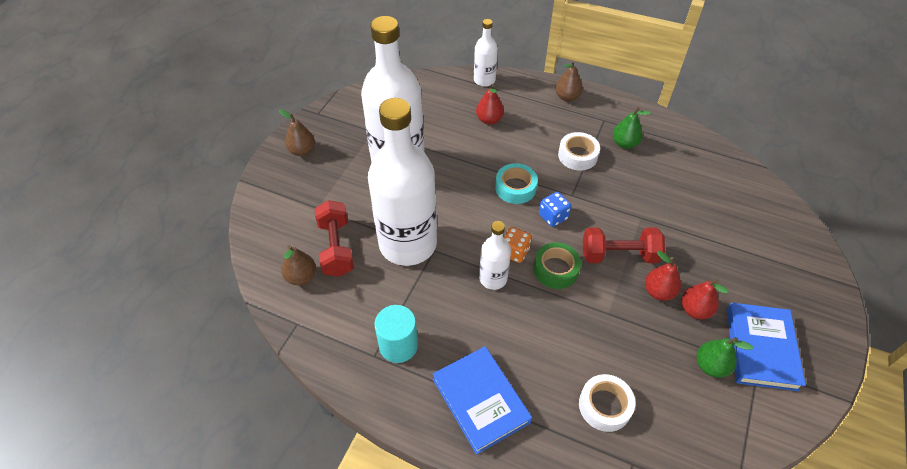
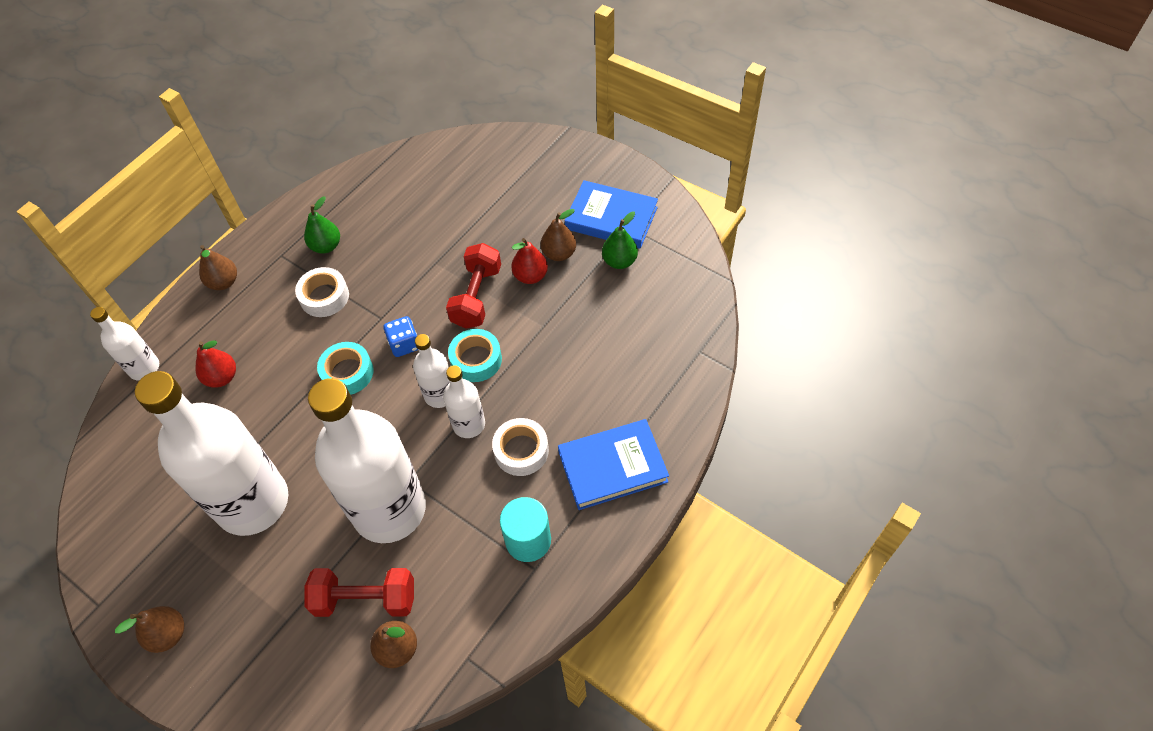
camera: 75 degrees left, 5 degrees up
orange dice [504,227,532,263] -> white bottle [413,334,450,408]
green tape [533,242,581,289] -> turquoise tape [448,329,502,382]
white tape [579,374,635,432] -> white tape moved to [492,418,549,476]
red pear [681,279,728,320] -> brown pear [541,209,576,261]

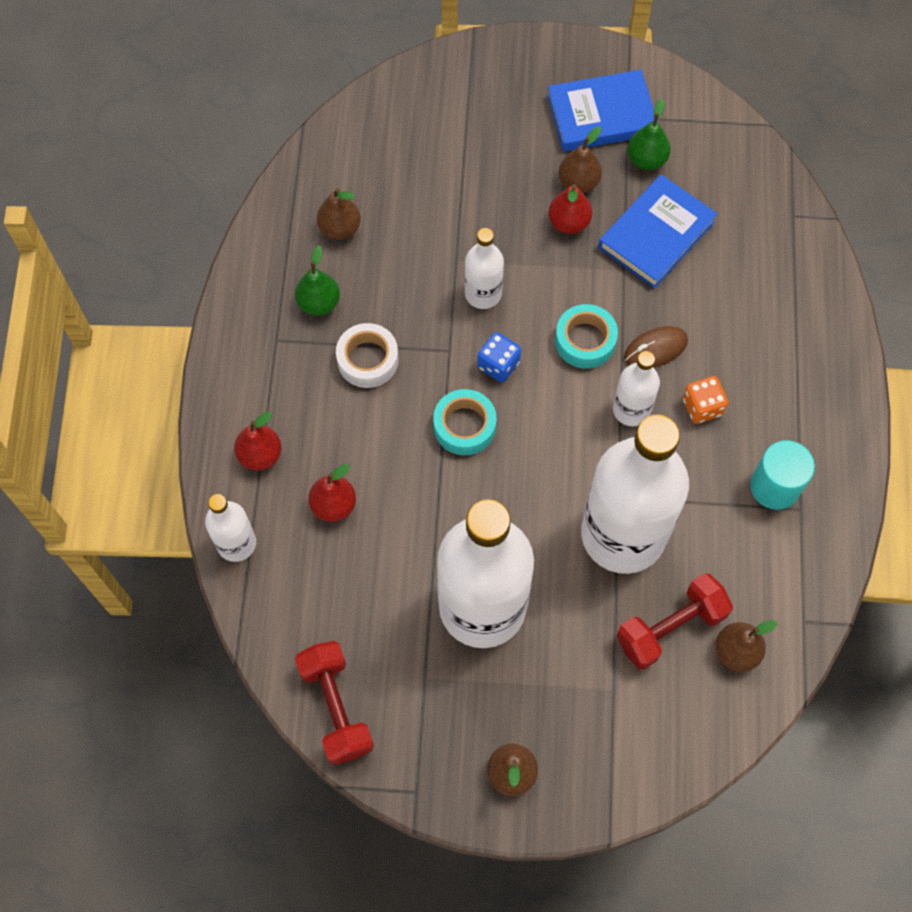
camera: 35 degrees left, 10 degrees up
brown pear [199,245,237,290] -> brown pear moved to [317,188,361,240]
white bottle [413,334,450,408] -> white bottle moved to [465,228,504,309]
red dumbbell [446,243,501,329] -> red dumbbell moved to [295,641,374,765]
white tape [492,418,549,476] -> orange dice [683,376,728,424]
blue book [558,419,669,510] -> blue book moved to [598,174,717,289]
none -> red pear [234,411,282,471]
none -> brown mouse [624,326,688,368]

